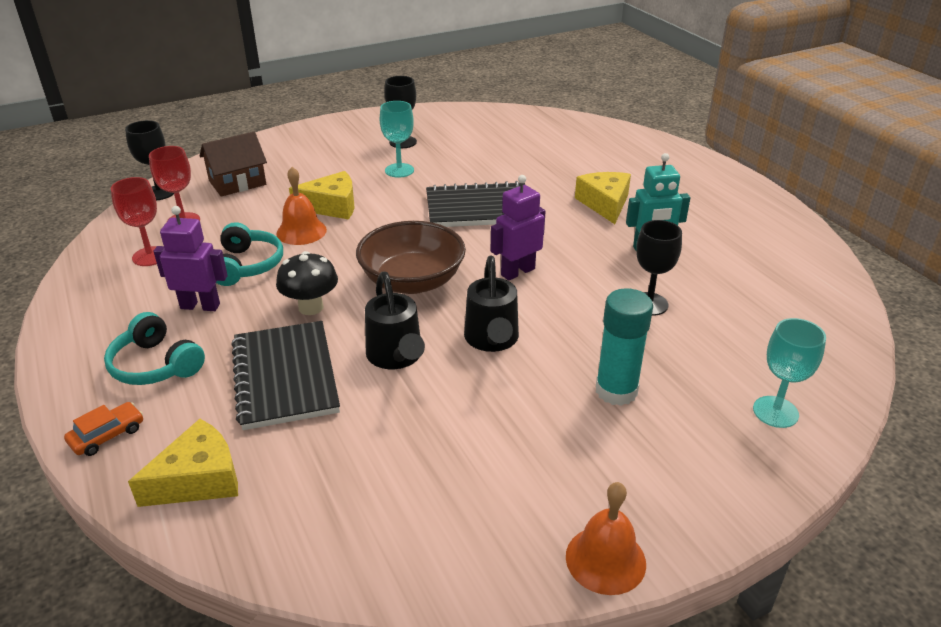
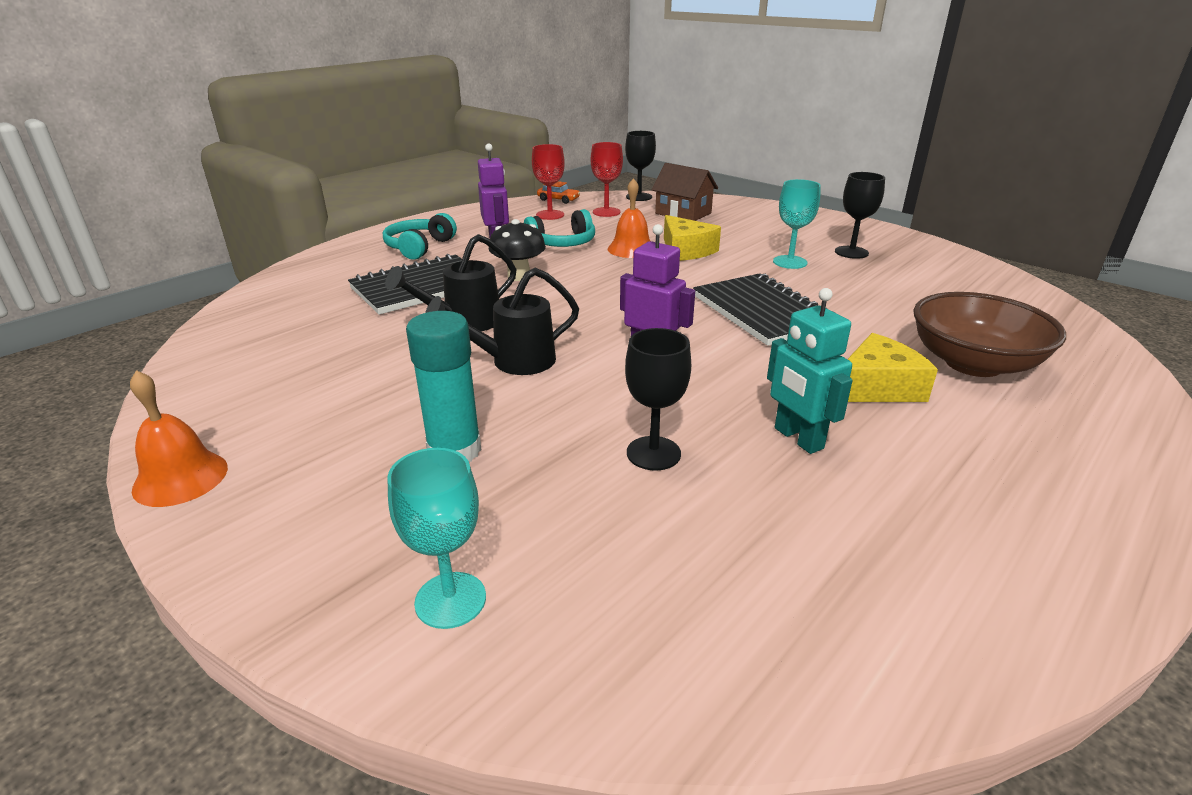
camera: 70 degrees right, 5 degrees down
orange car [64,402,143,456] -> orange car moved to [537,181,580,204]
yellow cheese [128,419,238,507] -> none
brown bowl [356,221,466,294] -> brown bowl moved to [913,292,1066,377]

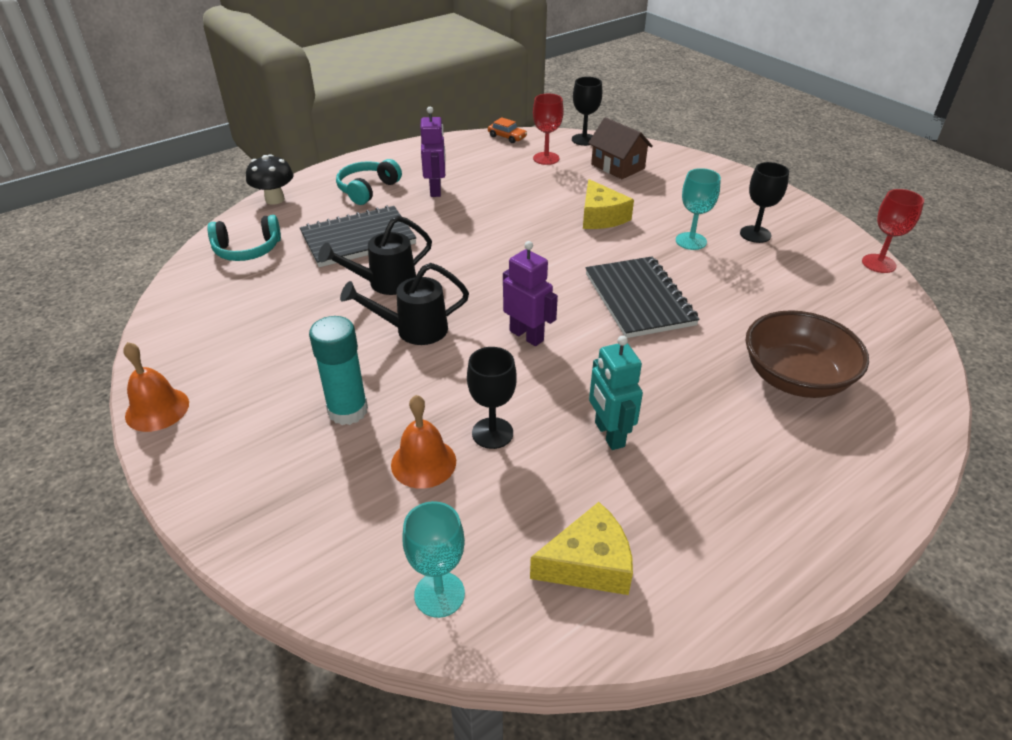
camera: 10 degrees right, 10 degrees up
turquoise goblet [387,448,486,629] -> turquoise goblet moved to [402,501,465,618]
black mushroom [489,219,546,281] -> black mushroom moved to [246,154,294,205]
turquoise headphones [524,209,595,247] -> turquoise headphones moved to [207,215,281,261]
red goblet [532,144,565,220] -> red goblet moved to [862,189,924,273]
orange bell [608,178,650,258] -> orange bell moved to [391,395,456,489]
yellow cheese [848,333,938,402] -> yellow cheese moved to [530,502,633,595]

